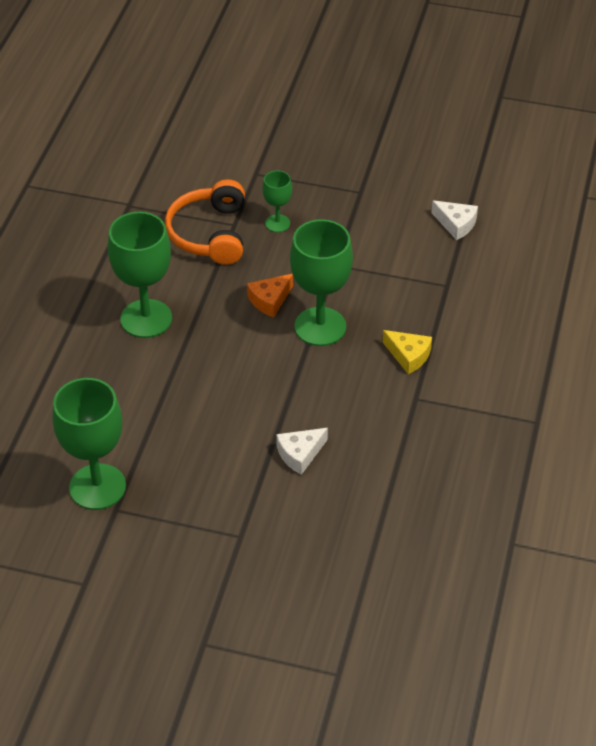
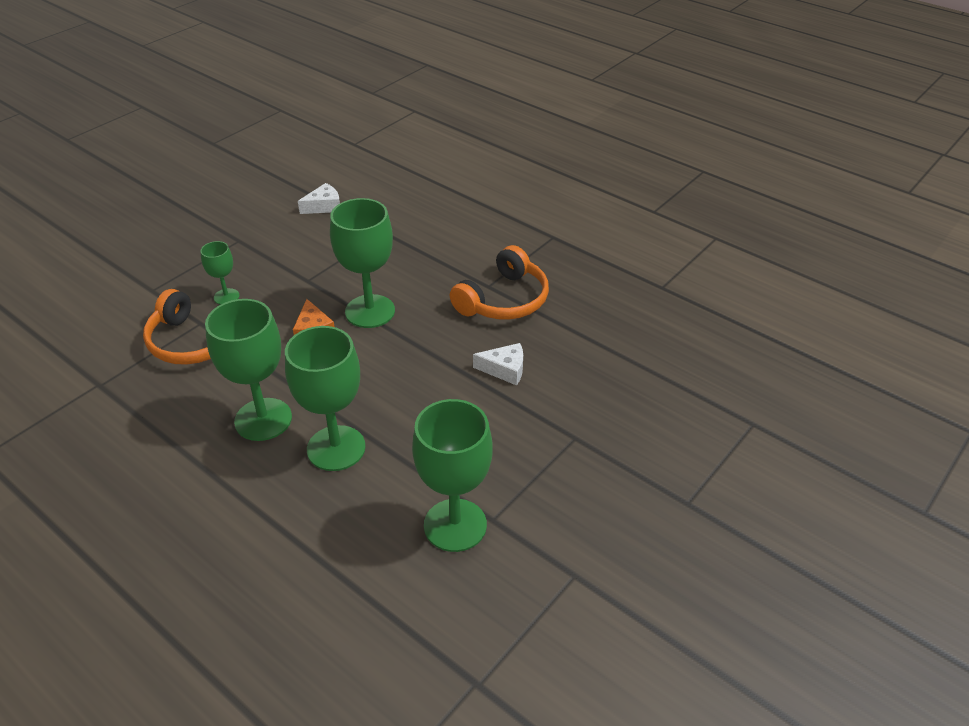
camera: 65 degrees left, 5 degrees down
white cheese [276,428,328,475] -> white cheese turned 75 degrees counterclockwise [473,343,523,385]
yellow cheese [383,330,432,374] -> none
none -> green goblet [285,326,366,471]
none -> orange headphones [450,245,549,320]

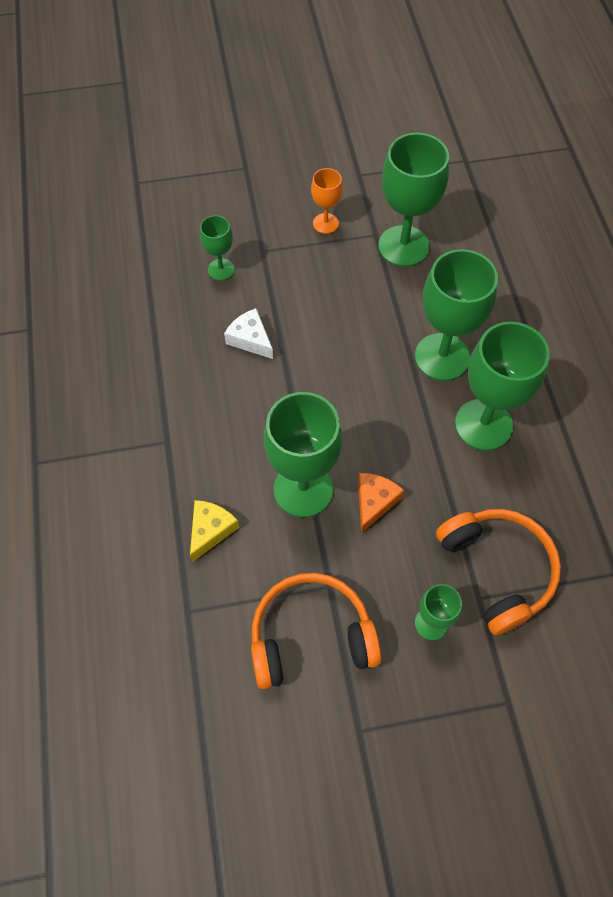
camera: 140 degrees left, 20 degrees up
white cheese [298,183,340,214] -> none
orange headphones [450,245,549,320] -> orange headphones moved to [251,573,381,689]
none -> yellow cheese [190,500,239,562]
none -> green goblet [200,215,235,281]
none -> orange goblet [311,168,343,234]

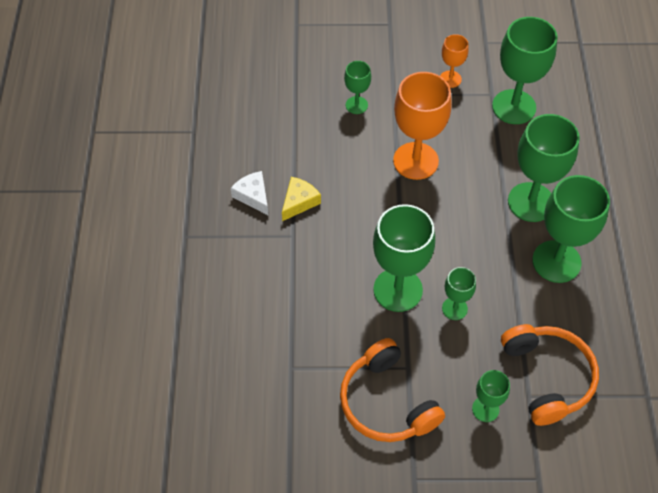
camera: 10 degrees right, 5 degrees down
yellow cheese [190,500,239,562] -> yellow cheese moved to [282,177,321,221]
white cheese [224,308,273,359] -> white cheese moved to [231,171,269,216]
orange headphones [251,573,381,689] -> orange headphones turned 120 degrees counterclockwise [340,338,445,442]
orange cheese [358,473,404,534] -> green goblet [442,267,476,320]
none -> orange goblet [393,72,452,180]

